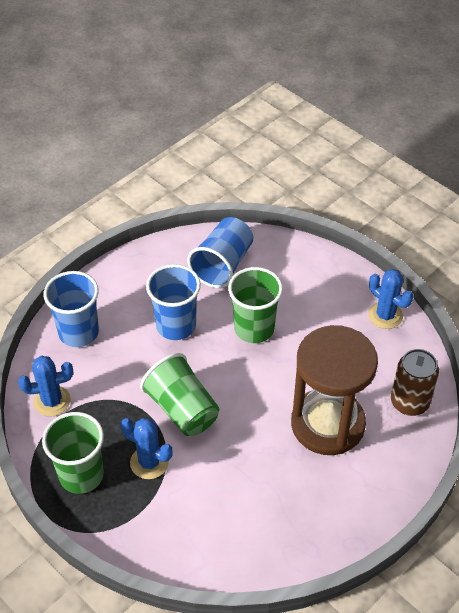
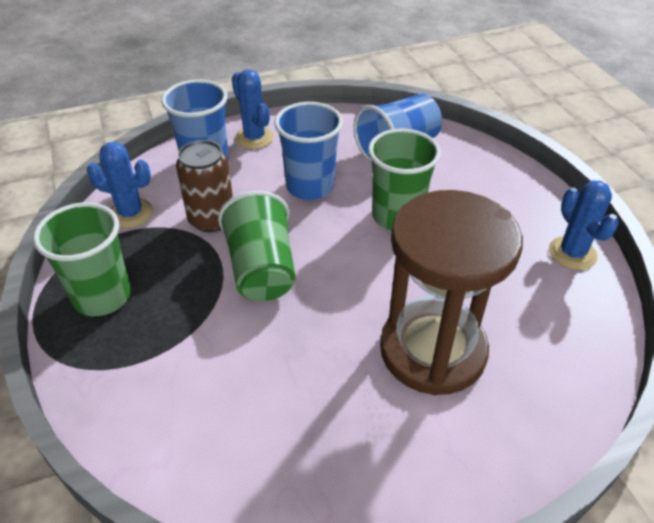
camera: 25 degrees right, 5 degrees down
blue cactus [120,418,173,479] -> blue cactus moved to [232,69,274,149]
brown can [391,349,439,416] -> brown can moved to [176,140,233,232]

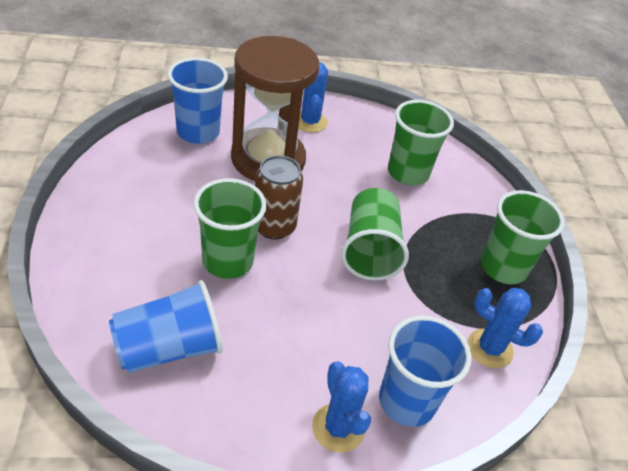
camera: 170 degrees left, 0 degrees up
brown can [176,140,233,232] -> brown can moved to [255,155,303,240]
blue cup [274,102,343,200] -> blue cup moved to [168,57,228,144]
blue cactus [549,180,619,270] -> blue cactus moved to [298,62,328,132]
none -> green cup [388,100,454,185]

